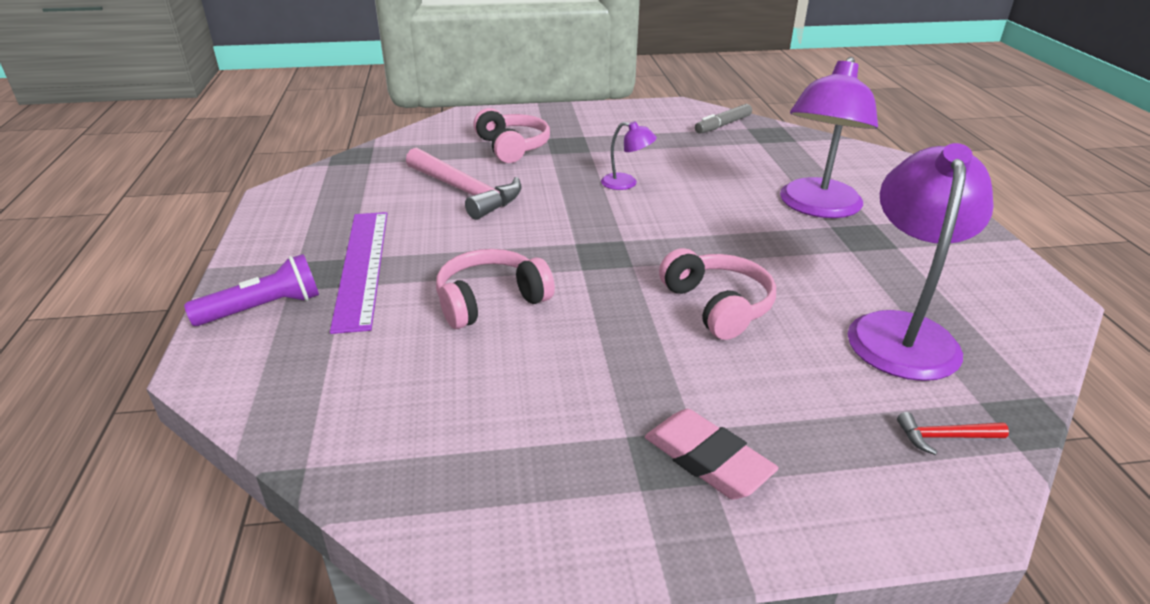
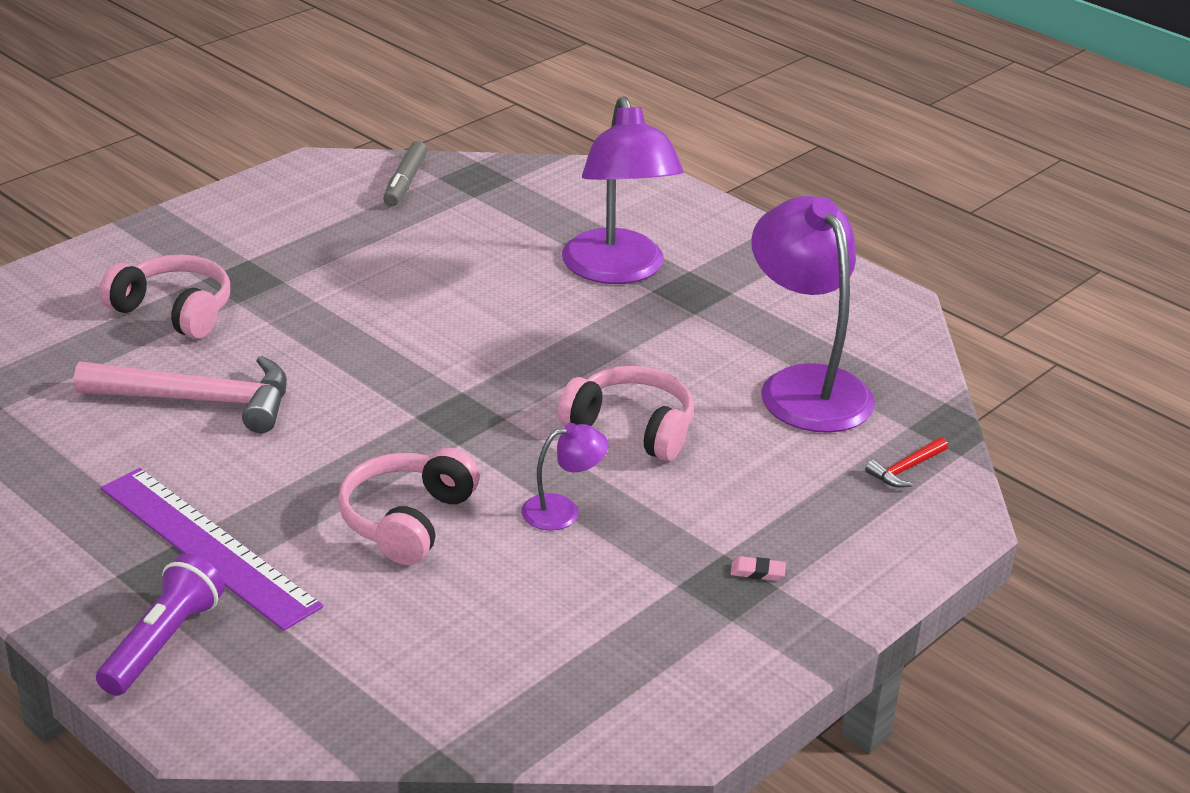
camera: 40 degrees left, 0 degrees up
purple lamp [601,121,657,190] -> purple lamp moved to [521,423,608,531]
pink eraser [645,409,779,499] -> pink eraser [730,556,786,581], size x0.42

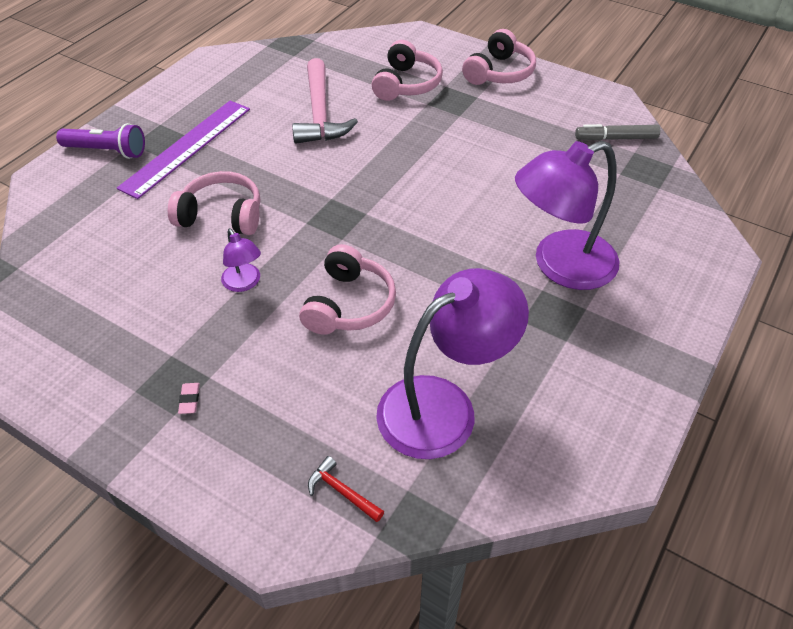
camera: 80 degrees right, 15 degrees up
none -> pink headphones [462,29,536,85]

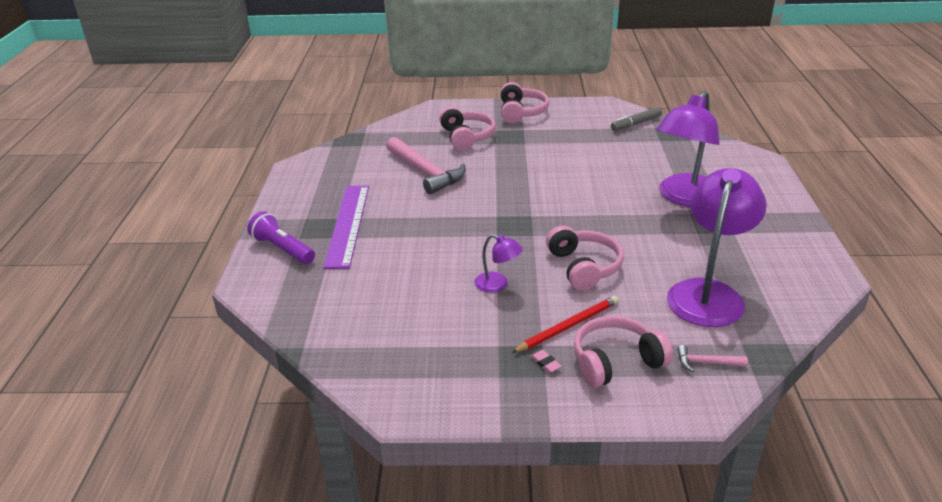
camera: 30 degrees left, 15 degrees down
purple flashlight [56,123,145,159] -> purple flashlight turned 120 degrees counterclockwise [247,211,315,264]
pink headphones [168,171,260,235] -> pink headphones moved to [574,316,673,388]
red hammer [308,456,384,522] -> pink hammer [677,345,748,372]
none -> red pencil [512,296,619,353]

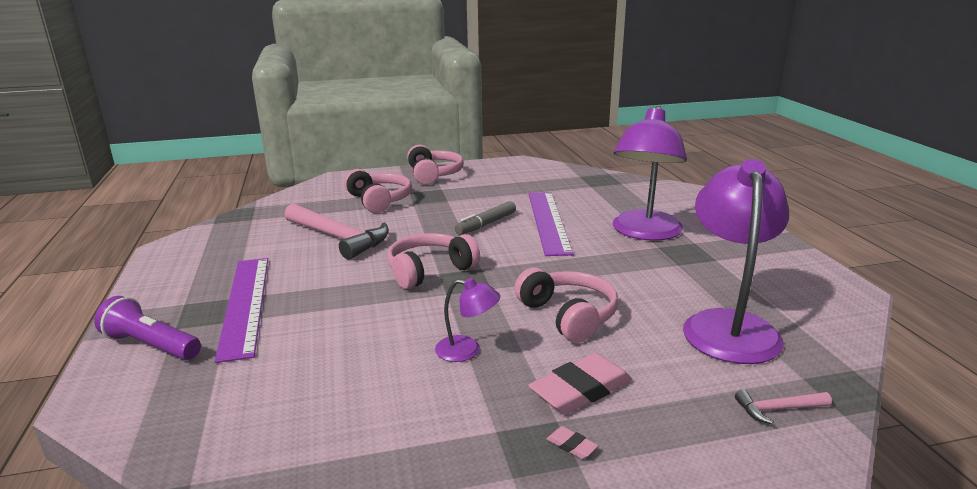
camera: 15 degrees left, 10 degrees down
red pencil [512,296,619,353] -> pink eraser [528,353,632,415]
pink headphones [574,316,673,388] -> pink headphones moved to [387,233,480,289]
grey marker [611,107,662,131] -> grey marker moved to [455,201,516,235]
none -> purple ruler [528,192,574,256]

